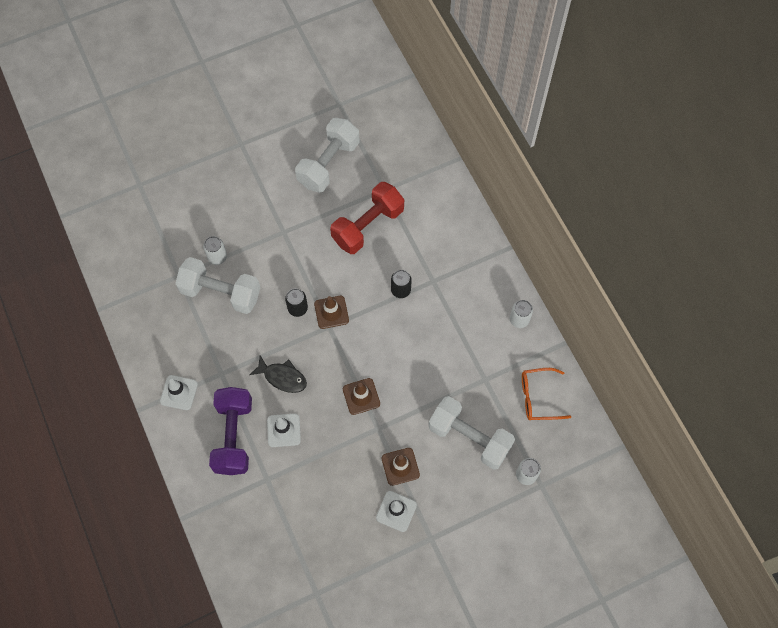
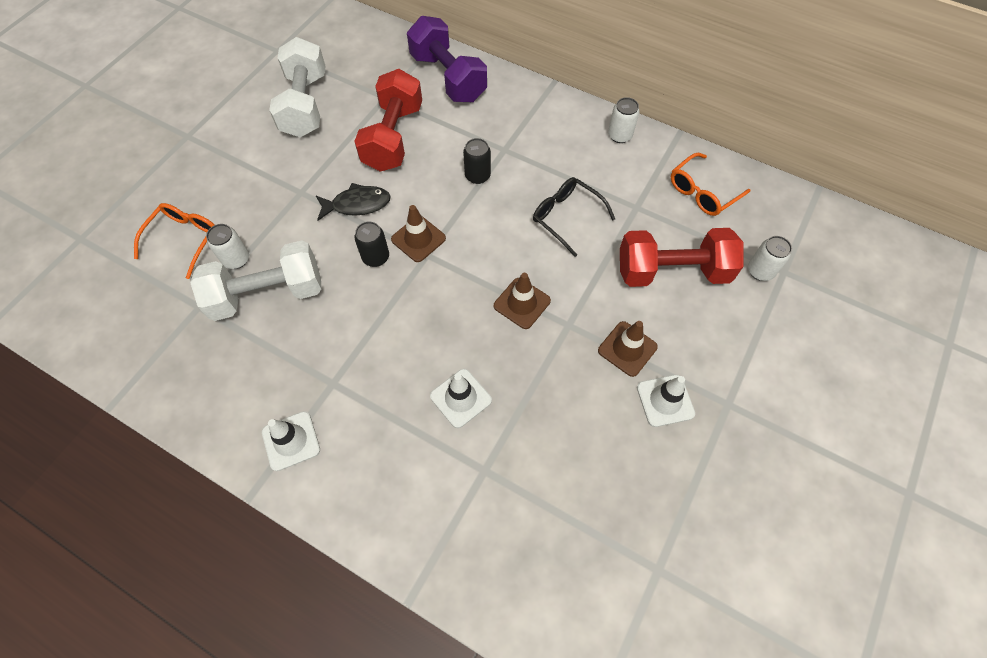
camera: 35 degrees left, 5 degrees down
purple dumbbell [209,387,252,475] -> purple dumbbell moved to [407,16,487,102]
black fish [249,355,307,393] -> black fish moved to [316,183,391,220]
white dumbbell [428,396,515,470] -> red dumbbell [620,228,744,287]
none -> orange glasses [134,203,215,279]
none -> black glasses [533,177,615,257]

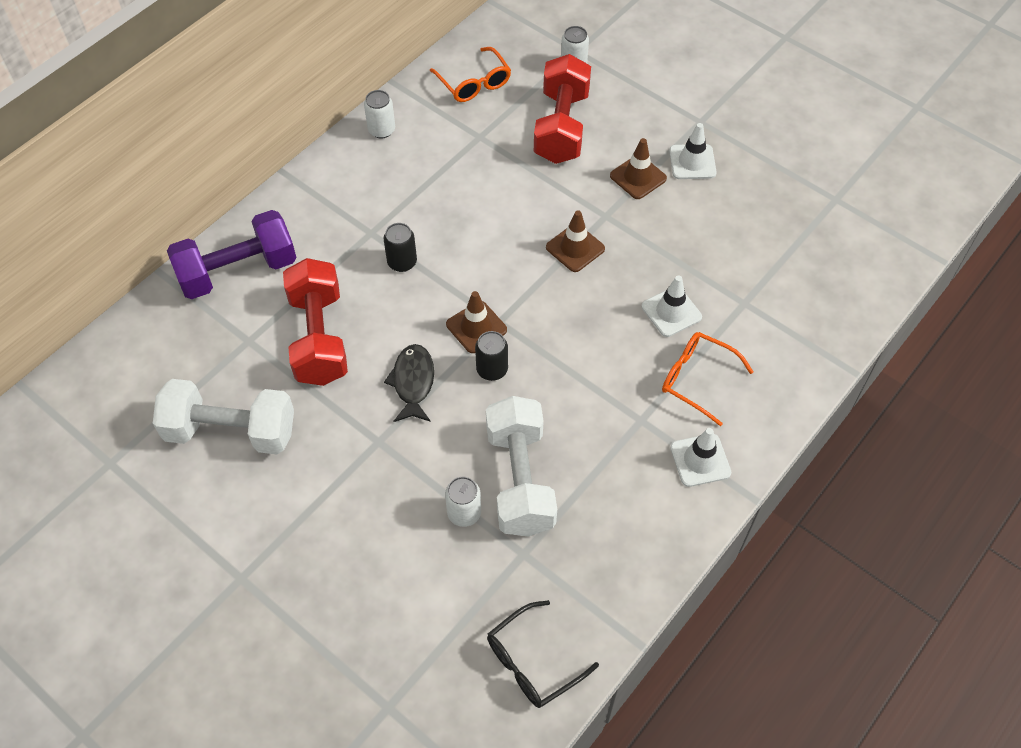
camera: 80 degrees left, 5 degrees down
orange glasses [134,203,215,279] -> orange glasses moved to [662,332,754,426]
red dumbbell [354,69,422,172] -> red dumbbell turned 60 degrees clockwise [283,258,348,386]
black glasses [533,177,615,257] -> black glasses moved to [487,600,599,708]

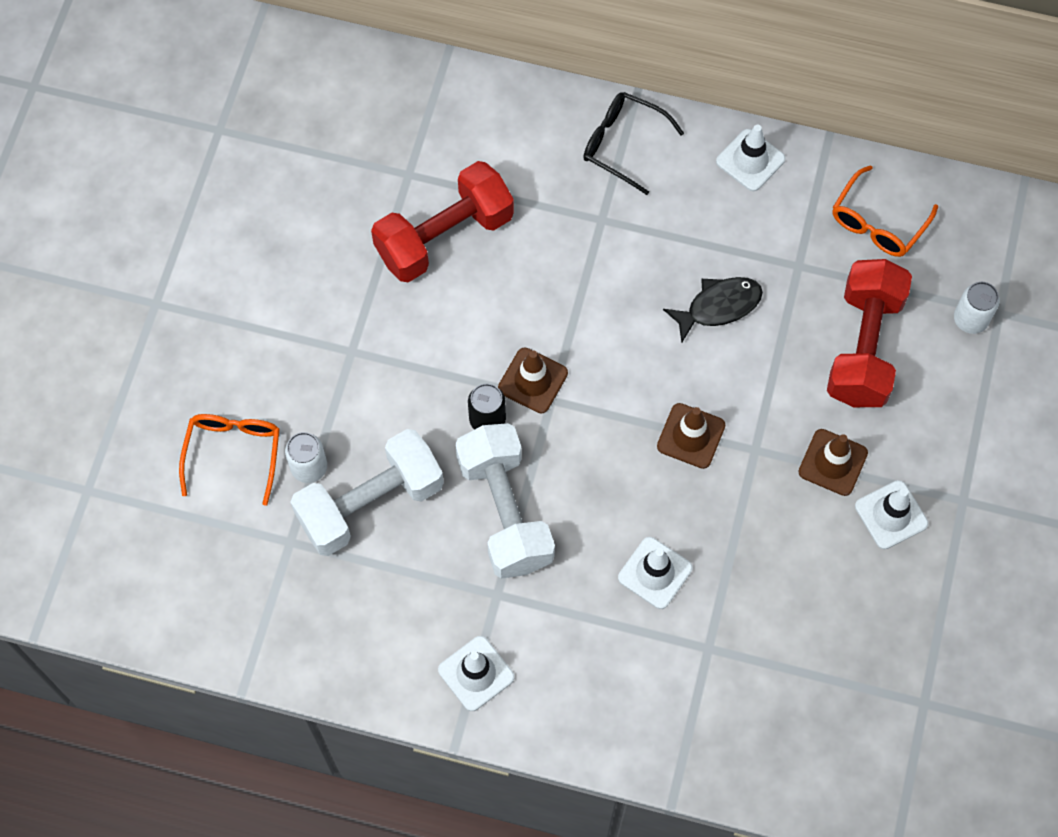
camera: 65 degrees right, 10 degrees up
white dumbbell [153,379,294,454] -> white dumbbell moved to [455,423,555,579]
purple dumbbell [167,210,296,299] -> none
white can [364,90,395,138] -> white traffic cone [716,125,785,191]
black can [383,223,417,272] -> none
black fish [384,344,434,422] -> black fish moved to [663,277,763,343]
black glasses [487,600,599,708] -> black glasses moved to [583,92,684,195]
red dumbbell [534,54,591,164] -> red dumbbell turned 60 degrees counterclockwise [827,259,912,407]
orange glasses [662,332,754,426] -> orange glasses moved to [179,414,279,506]

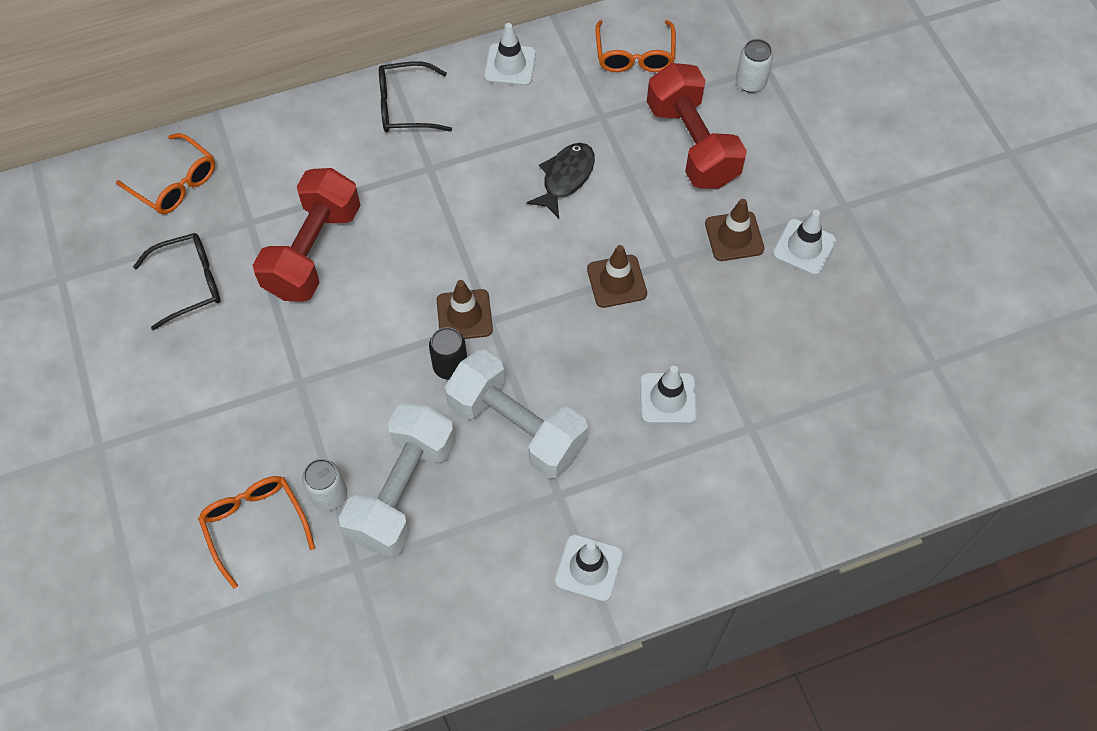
camera: 35 degrees left, 5 degrees down
none -> orange glasses [116,133,215,214]
none -> black glasses [133,233,221,330]

